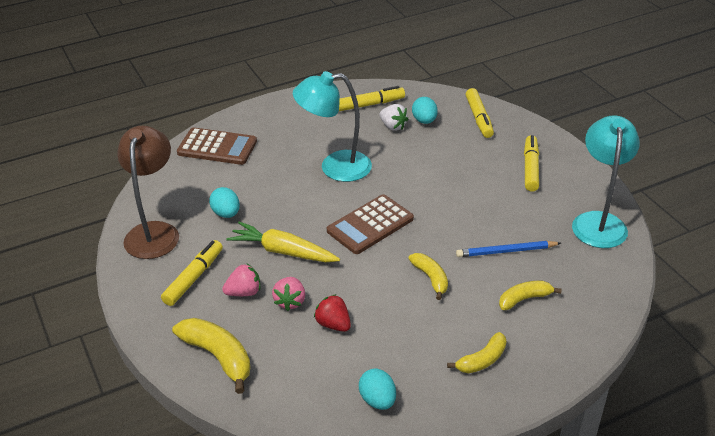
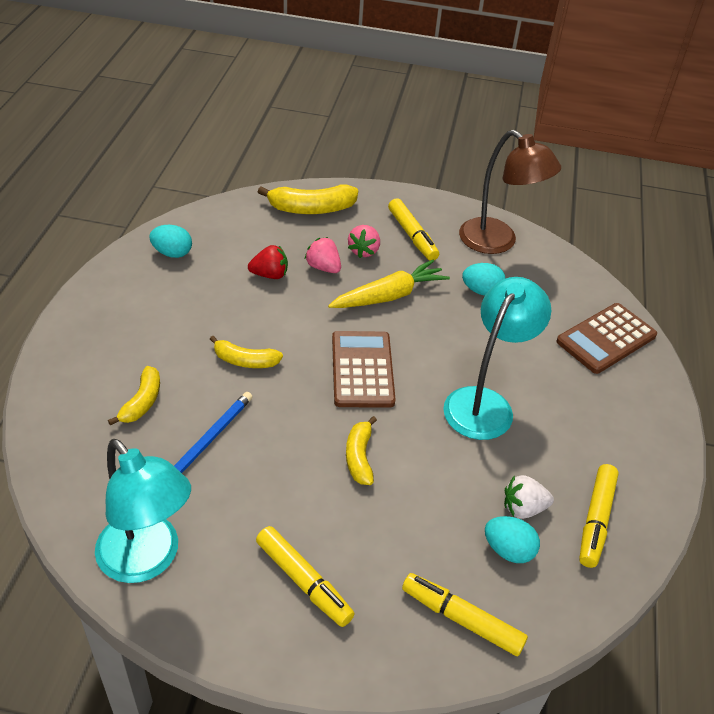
camera: 125 degrees right, 5 degrees up
yellow banana [447,332,506,373] -> yellow banana moved to [346,416,377,485]

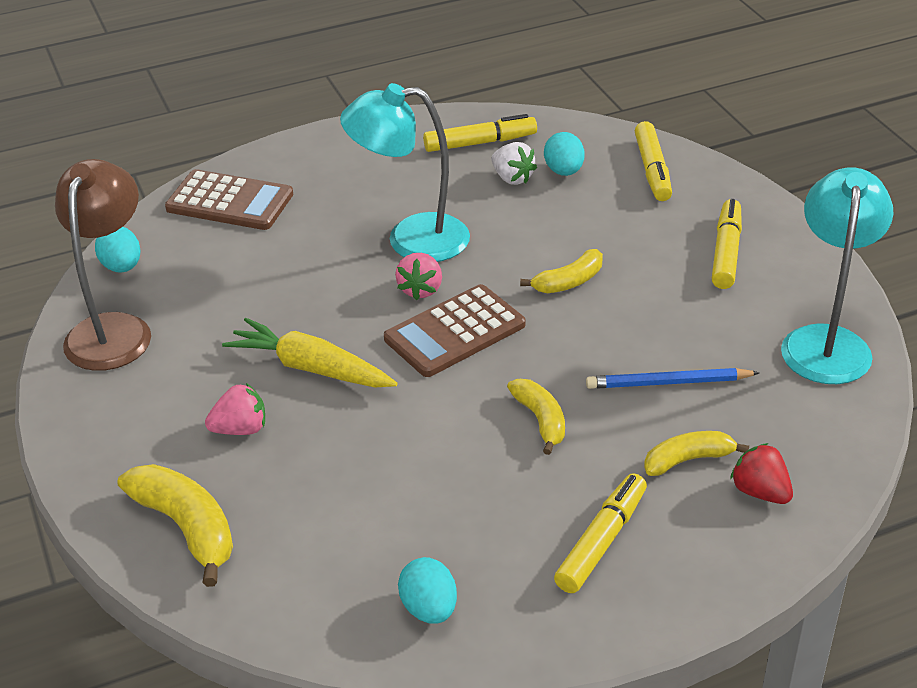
camera: 120 degrees left, 5 degrees down
red strawberry [248,245,288,279] -> red strawberry moved to [730,443,793,504]
pink strawberry [305,237,341,273] -> pink strawberry moved to [395,253,442,300]
yellow marker [388,198,439,261] -> yellow marker moved to [554,473,647,593]
turquoise egg [462,263,506,296] -> turquoise egg moved to [95,227,141,273]

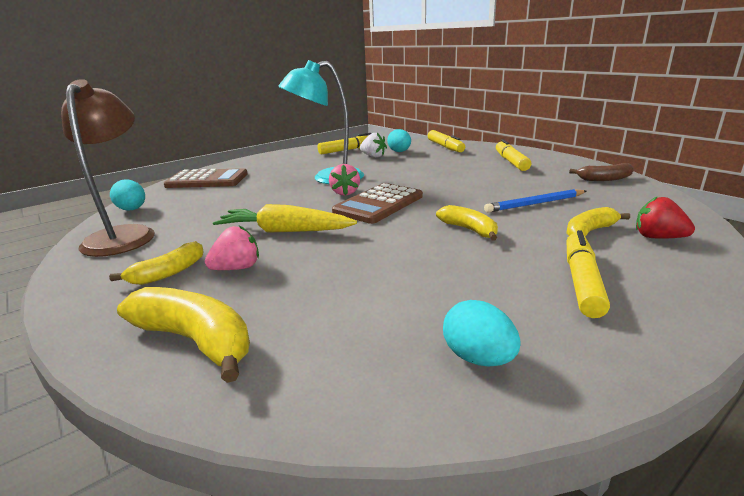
camera: 15 degrees left, 15 degrees down
yellow banana [520,249,603,293] -> yellow banana moved to [109,241,204,285]
turquoise lamp [781,168,894,384] -> brown banana [569,163,634,181]

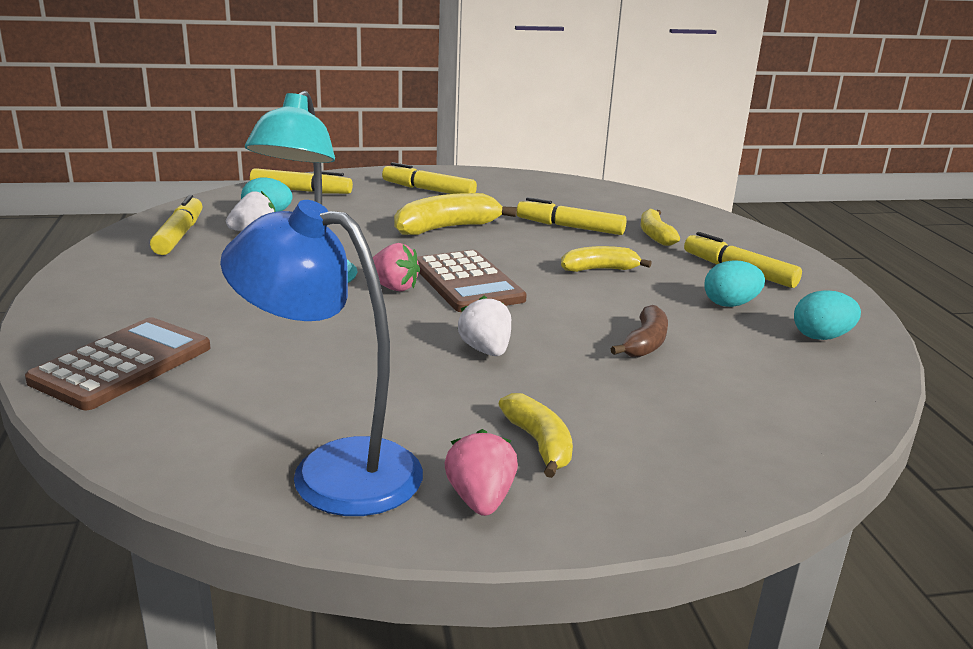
camera: 65 degrees left, 0 degrees up
brown lamp [61,79,155,257] -> blue lamp [220,200,423,516]
turquoise egg [110,179,145,211] -> turquoise egg moved to [704,260,765,307]
yellow banana [117,287,250,383] -> yellow banana moved to [394,193,517,235]
pink strawberry [205,225,259,270] -> pink strawberry moved to [445,429,518,516]
yellow carrot [213,204,357,233] -> white strawberry [458,295,511,356]
blue pencil [484,189,586,213] -> yellow marker [517,197,627,235]
brown banana [569,163,634,181] -> brown banana moved to [611,305,668,358]
red strawberry [636,196,695,239] -> none

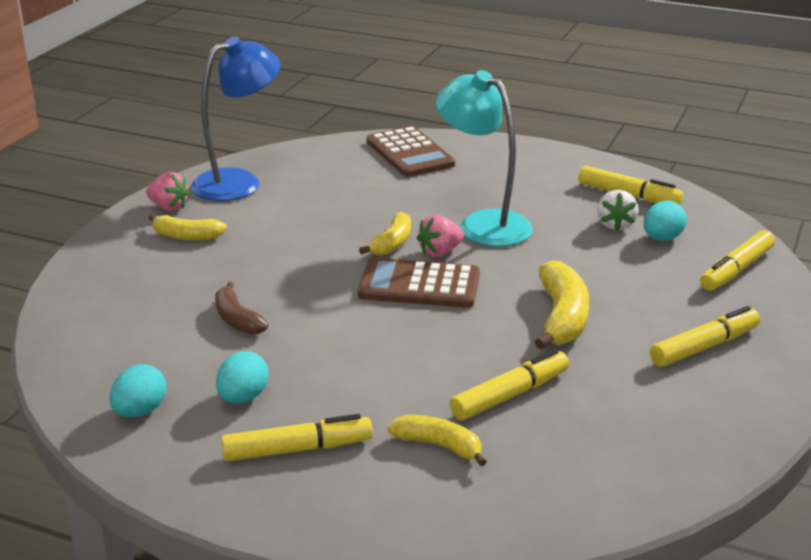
camera: 125 degrees right, 5 degrees up
white strawberry [458,295,511,356] -> none
yellow banana [561,246,652,272] -> yellow banana moved to [359,212,411,255]

